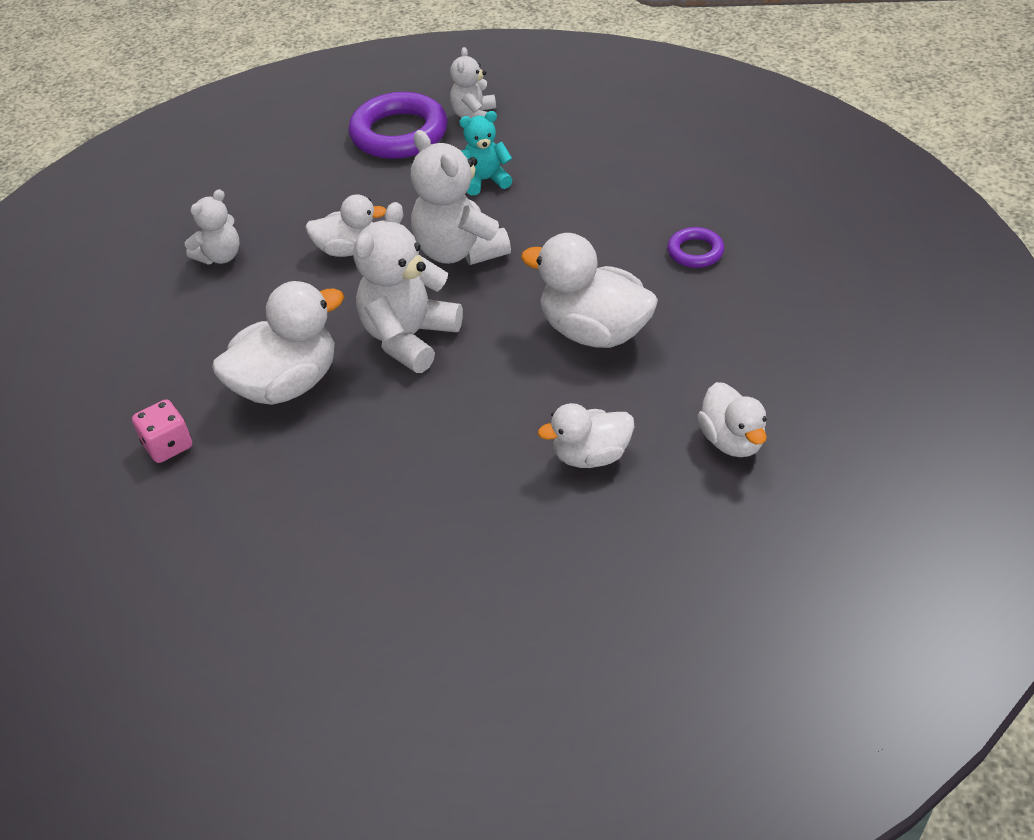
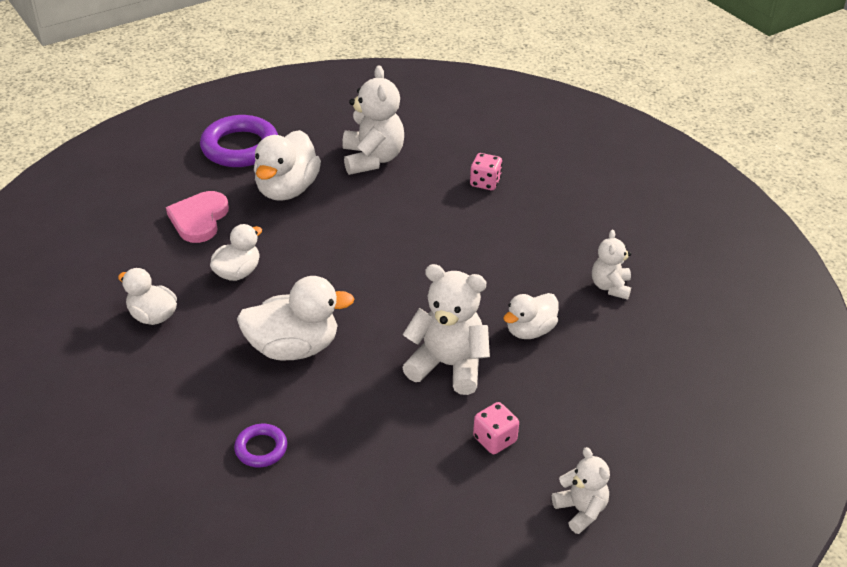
camera: 140 degrees right, 5 degrees down
white duck [212,281,344,405] -> white duck moved to [254,130,321,201]
purple ring [348,92,447,159] -> purple ring moved to [200,115,278,167]
white teddy bear [353,202,463,373] -> white teddy bear moved to [342,65,404,175]
turquoise teddy bear [459,111,512,195] -> pink dice [473,402,519,454]
none -> pink heart [166,191,229,243]

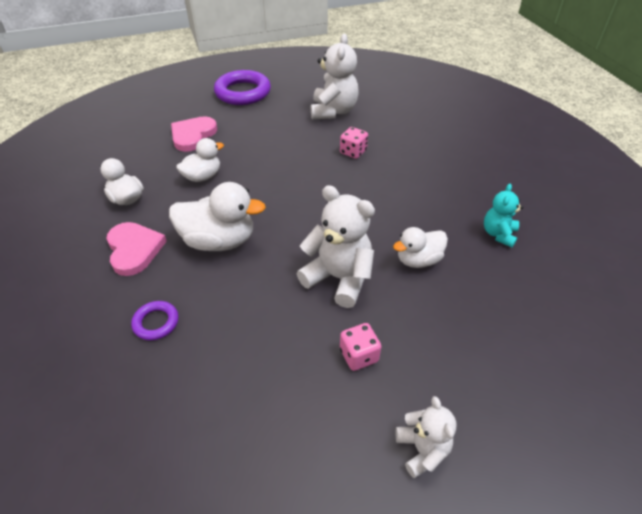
camera: 15 degrees right, 5 degrees up
white duck [254,130,321,201] -> none
pink dice [470,153,502,190] -> pink dice moved to [340,127,368,159]
white teddy bear [592,230,631,300] -> turquoise teddy bear [484,183,523,247]
none -> pink heart [106,222,167,276]

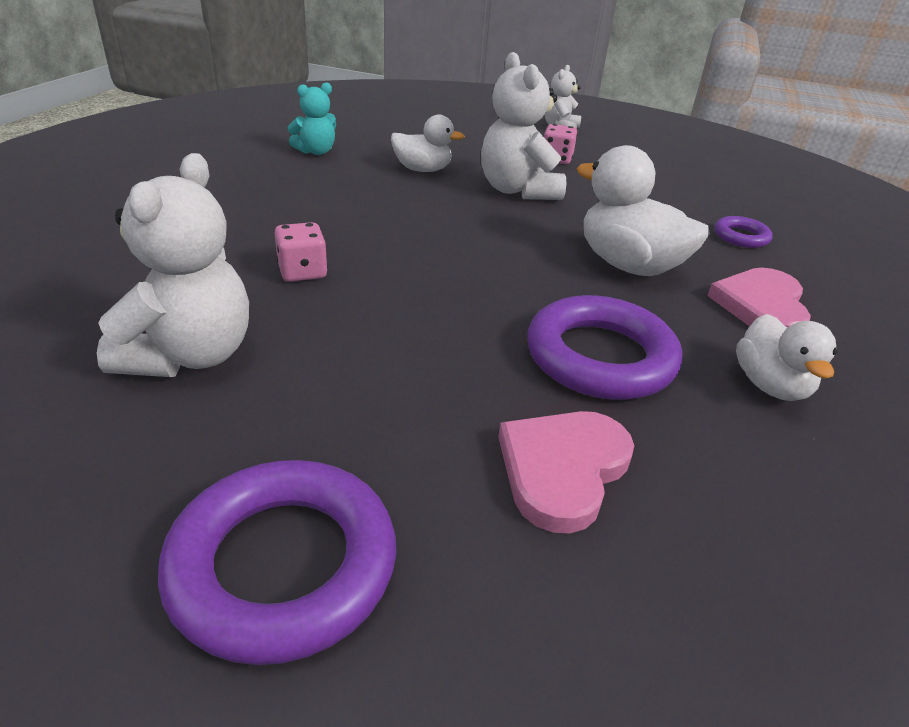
camera: 145 degrees left, 10 degrees down
pink heart [171,116,217,152] -> pink heart turned 150 degrees clockwise [498,411,634,534]
white duck [176,138,224,182] -> purple ring [527,295,682,400]
white teddy bear [311,34,359,120] -> white teddy bear turned 150 degrees clockwise [97,153,249,377]

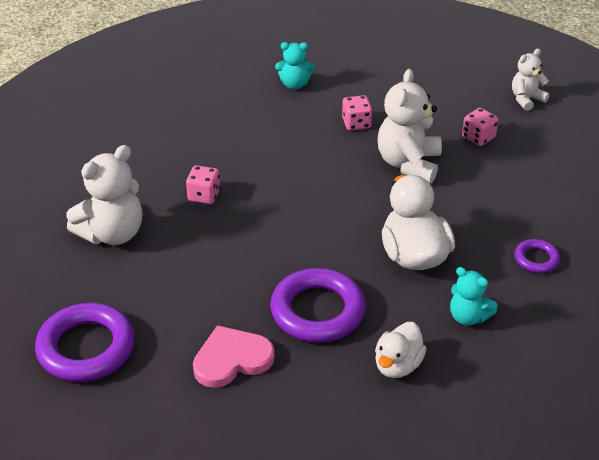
camera: 35 degrees right, 5 degrees up
white duck [391,115,465,172] -> pink dice [342,95,372,131]
pink heart [707,268,811,328] -> turquoise teddy bear [450,267,497,326]

